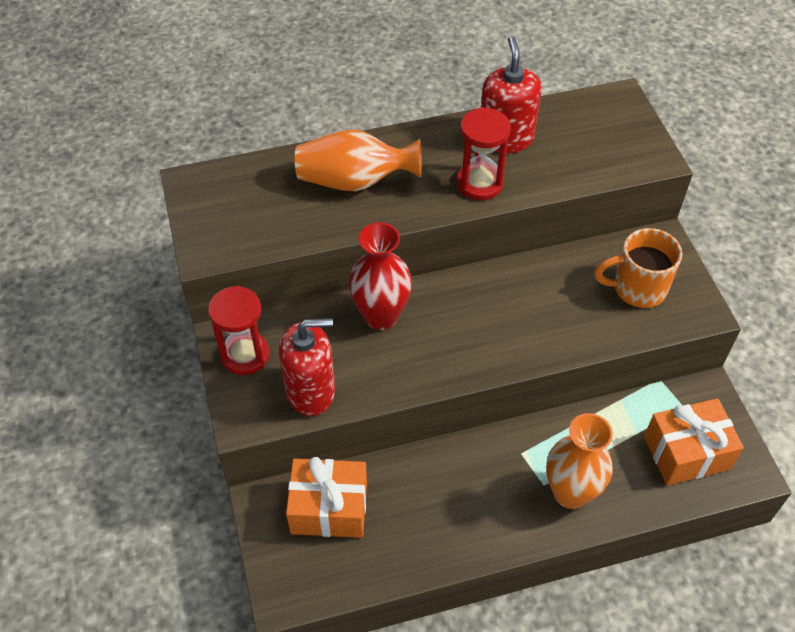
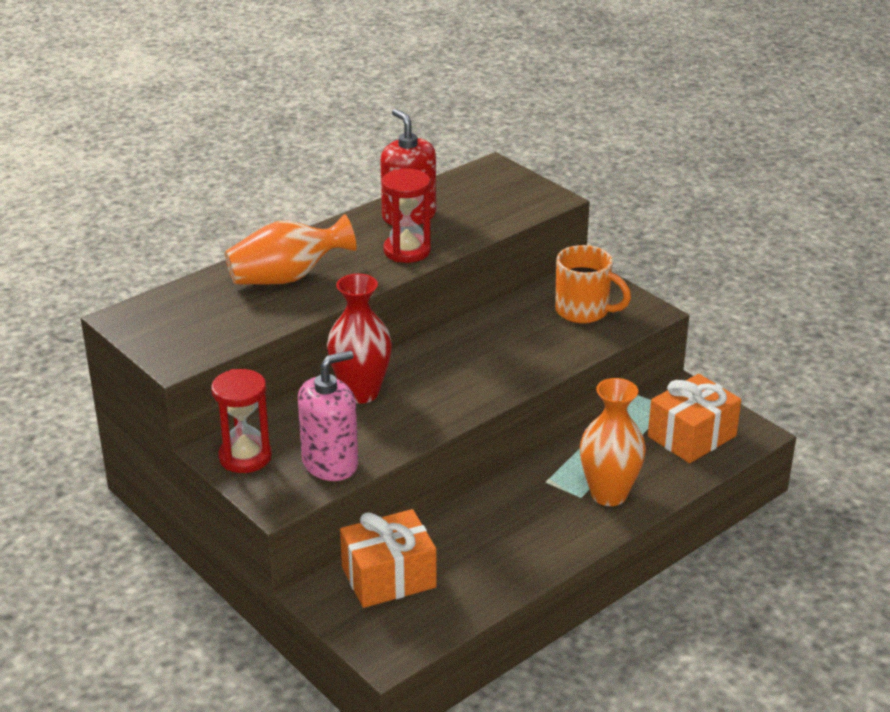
camera: 25 degrees left, 20 degrees down
red soap dispenser [279,318,335,416] -> pink soap dispenser [298,351,358,481]
orange mug [594,228,682,308] -> orange mug turned 120 degrees counterclockwise [555,245,631,323]

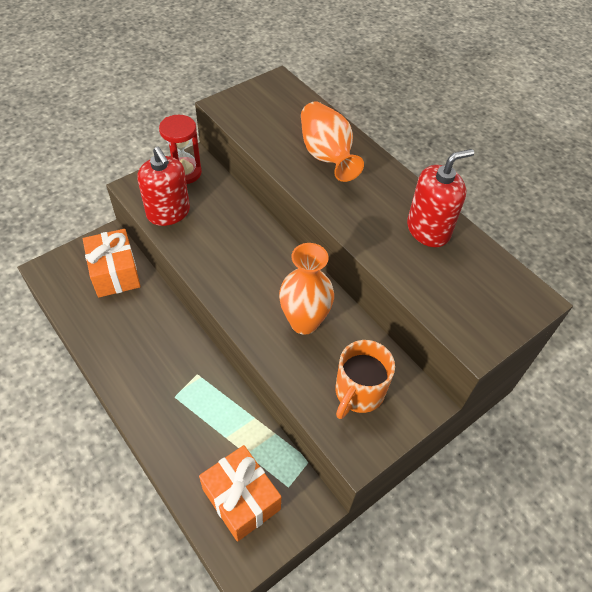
camera: 90 degrees right, 20 degrees up
pink soap dispenser [298,351,358,481] -> red soap dispenser [137,147,190,226]
red vase [327,274,392,404] -> none
red hourglass [382,169,431,263] -> none
orange vase [580,378,646,506] -> orange vase moved to [279,243,334,335]

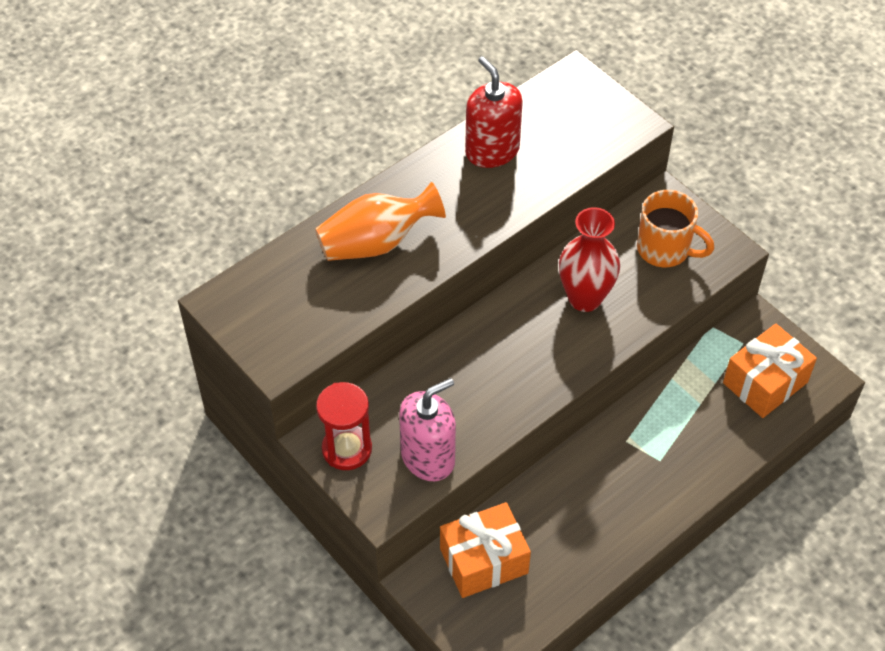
camera: 90 degrees left, 0 degrees up
red soap dispenser [137,147,190,226] -> pink soap dispenser [399,378,456,481]
orange vase [279,243,334,335] -> red vase [559,207,620,312]

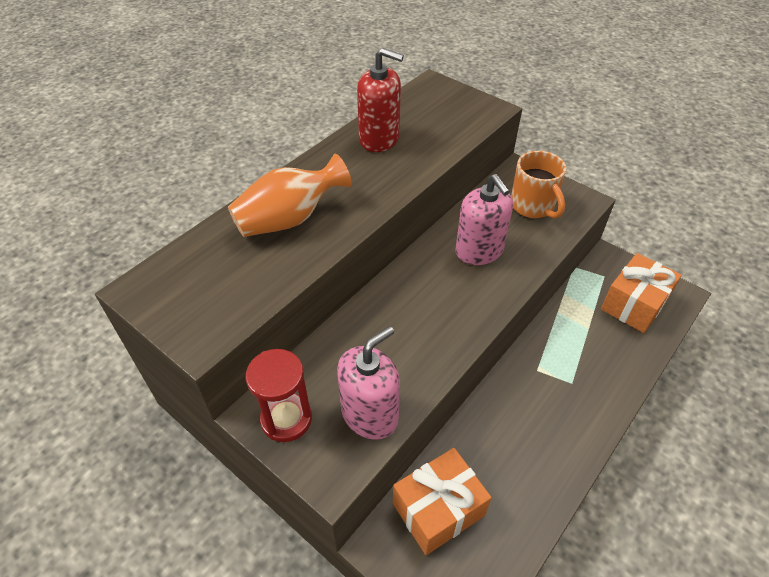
camera: 10 degrees left, 5 degrees down
red soap dispenser [465,56,523,168] -> red soap dispenser turned 150 degrees clockwise [357,48,404,152]
red vase [559,207,620,312] -> pink soap dispenser [455,174,513,265]
orange mug [637,190,714,267] -> orange mug turned 45 degrees clockwise [511,151,566,219]

